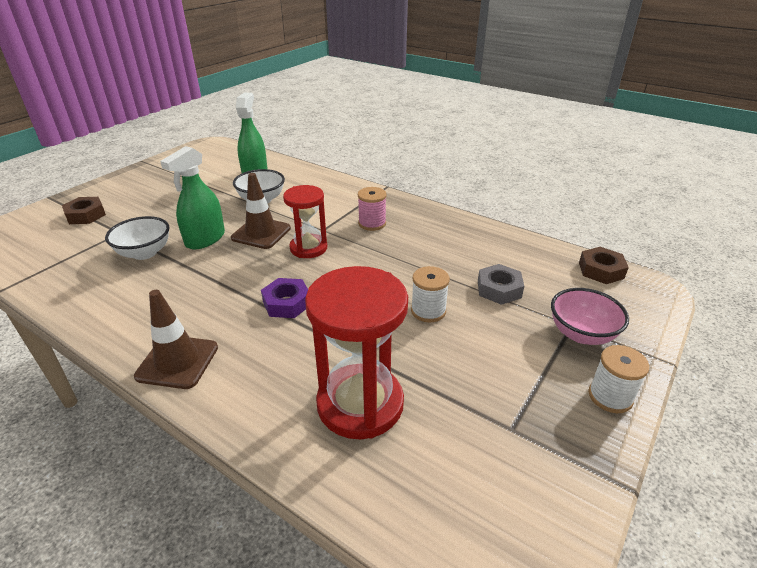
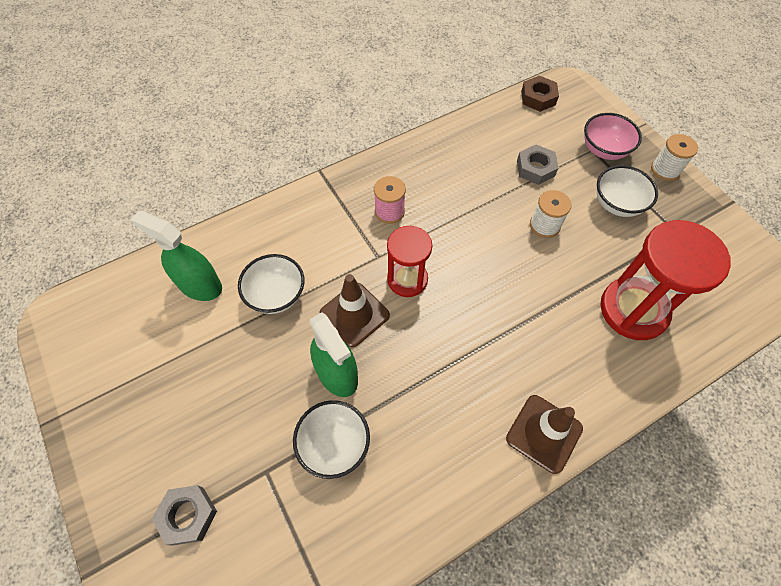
camera: 65 degrees left, 25 degrees up
brown nut [62,197,106,224] -> grey nut [152,485,217,546]
purple nut [261,278,308,318] -> none
none -> white bowl [597,165,658,217]

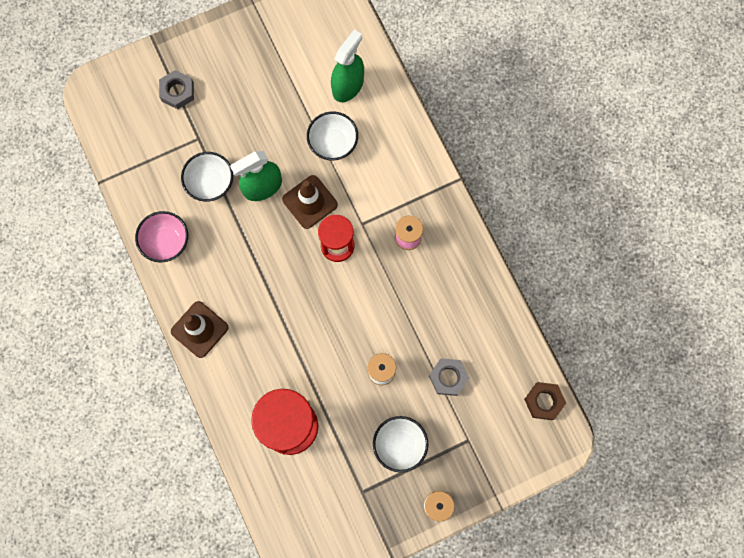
camera: 95 degrees right, 15 degrees up
pink bowl [584,113,642,160] -> pink bowl moved to [135,211,188,262]

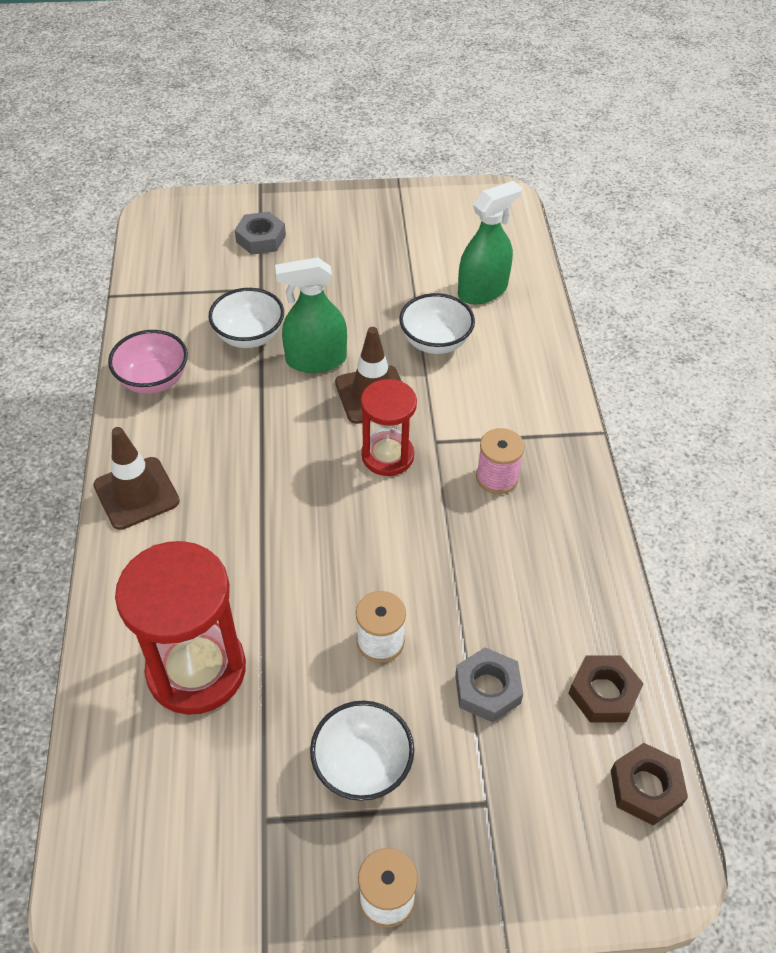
camera: 20 degrees right, 25 degrees down
none -> brown nut [568,656,644,722]

